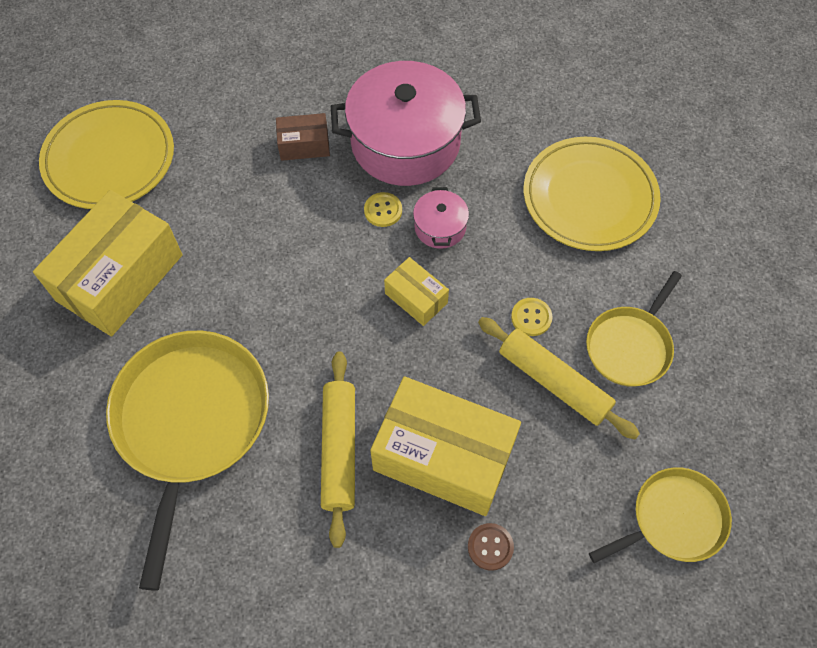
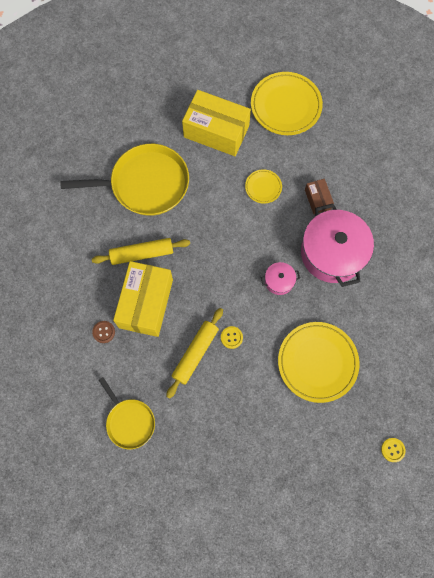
camera: 80 degrees right, 10 degrees up
yellow button [364,192,402,227] -> yellow button moved to [381,438,406,462]
yellow box [384,257,449,326] -> none
yellow pan [586,271,682,387] -> none
none -> yellow plate [245,169,282,204]

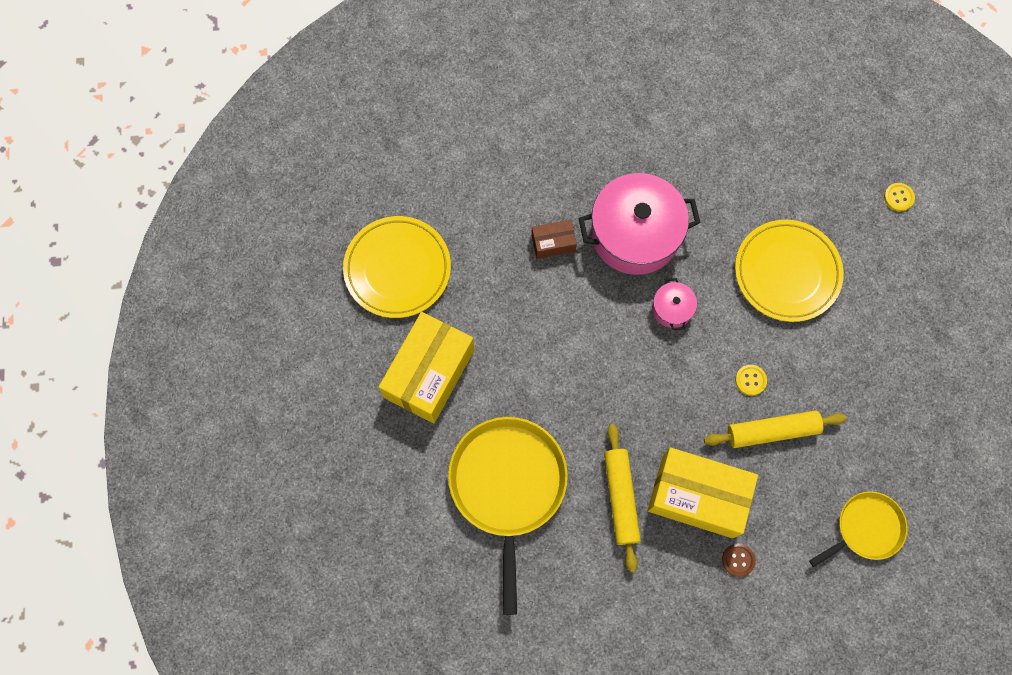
camera: 85 degrees left, 0 degrees up
yellow rolling pin [166,308,223,399] -> yellow rolling pin turned 45 degrees counterclockwise [704,411,847,448]
yellow plate [245,169,282,204] -> none

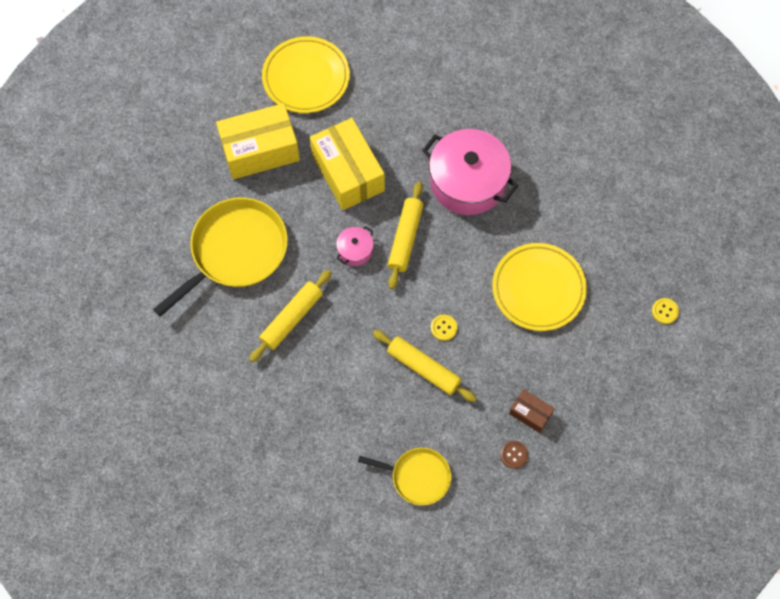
camera: 45 degrees right, 5 degrees down
brown box [531,220,577,259] -> brown box moved to [509,389,555,433]
yellow box [648,447,758,538] -> yellow box moved to [310,118,385,210]
pink pot [652,278,697,330] -> pink pot moved to [336,226,374,266]
brown button [722,543,755,577] -> brown button moved to [500,441,528,469]
none -> yellow rolling pin [388,182,424,289]

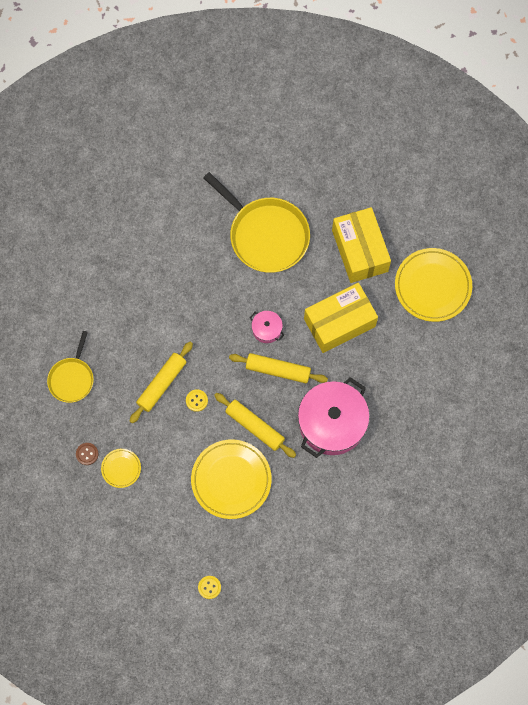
camera: 90 degrees right, 5 degrees up
yellow rolling pin [249,270,332,362] -> yellow rolling pin moved to [214,393,296,458]
brown box [509,389,555,433] -> yellow plate [101,449,141,488]

